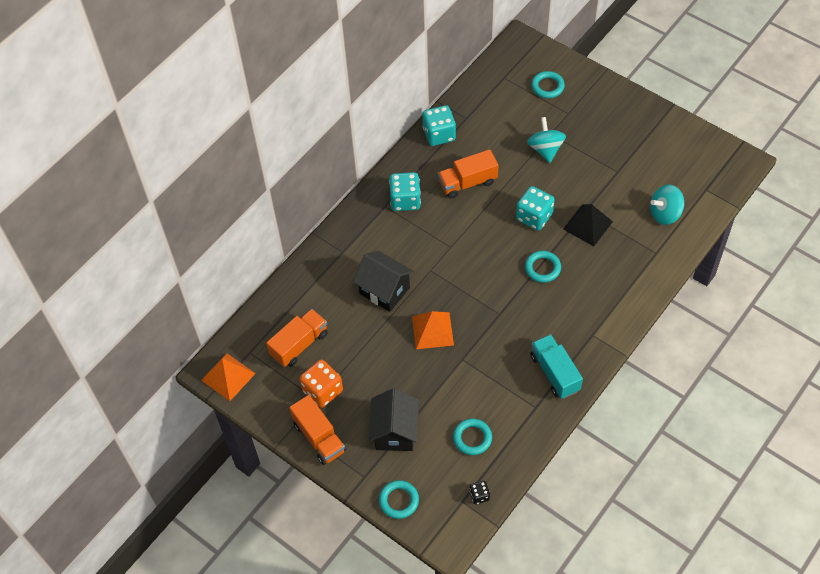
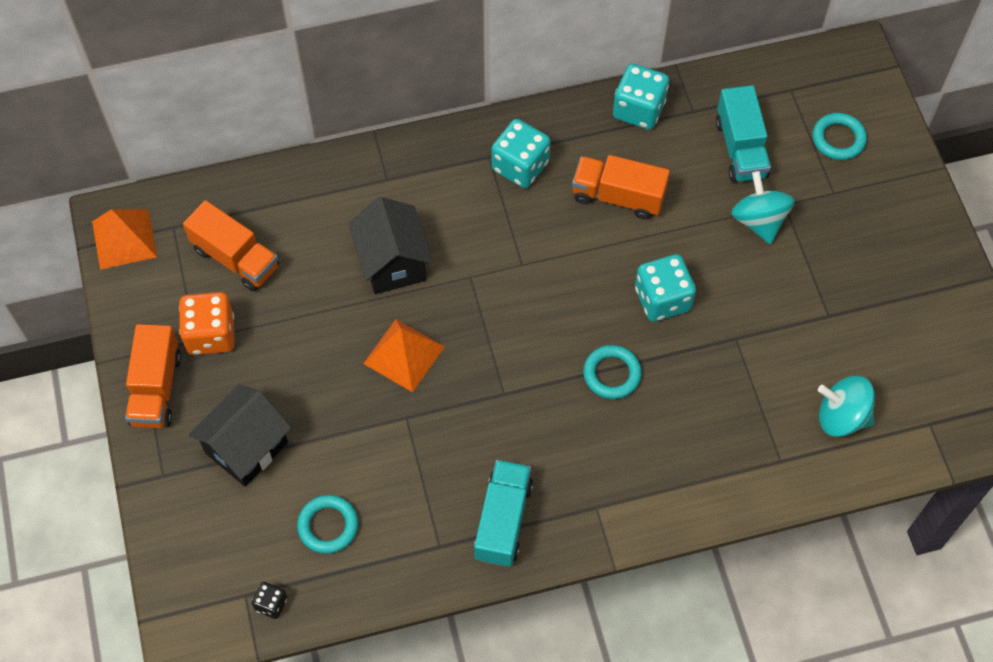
camera: 35 degrees right, 5 degrees up
orange truck [266,309,328,367] -> orange truck turned 45 degrees clockwise [183,200,279,291]
turquoise ring [379,480,419,519] -> none
turquoise spinning top [527,117,566,163] -> turquoise spinning top turned 45 degrees counterclockwise [731,171,795,244]
black pyramid [563,204,613,246] -> none
none -> turquoise truck [716,85,771,182]

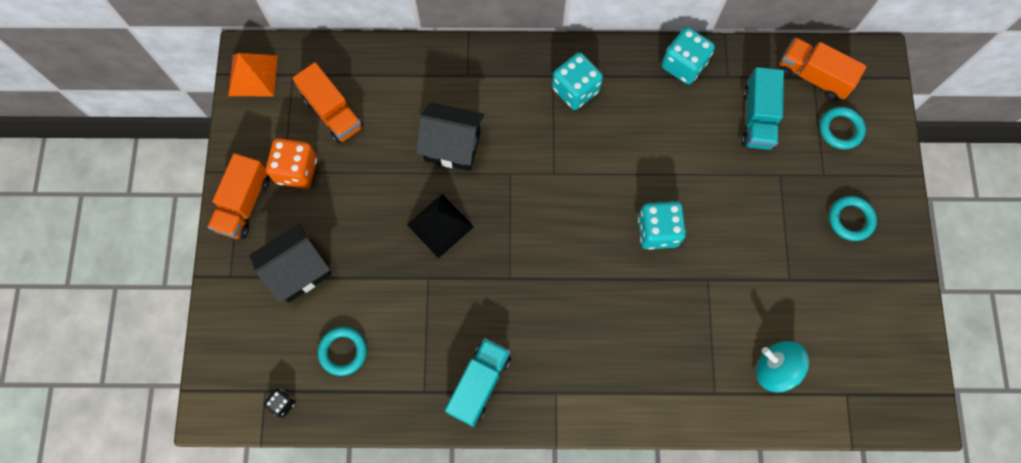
camera: 15 degrees right, 10 degrees up
black house [348,197,433,294] -> black house turned 75 degrees counterclockwise [416,102,484,171]
orange pyramid [363,319,445,392] -> black pyramid [407,194,474,259]
orange truck [572,155,670,220] -> orange truck moved to [779,37,867,100]
turquoise ring [583,345,642,399] -> turquoise ring moved to [829,196,877,241]
turquoise spinning top [731,171,795,244] -> none

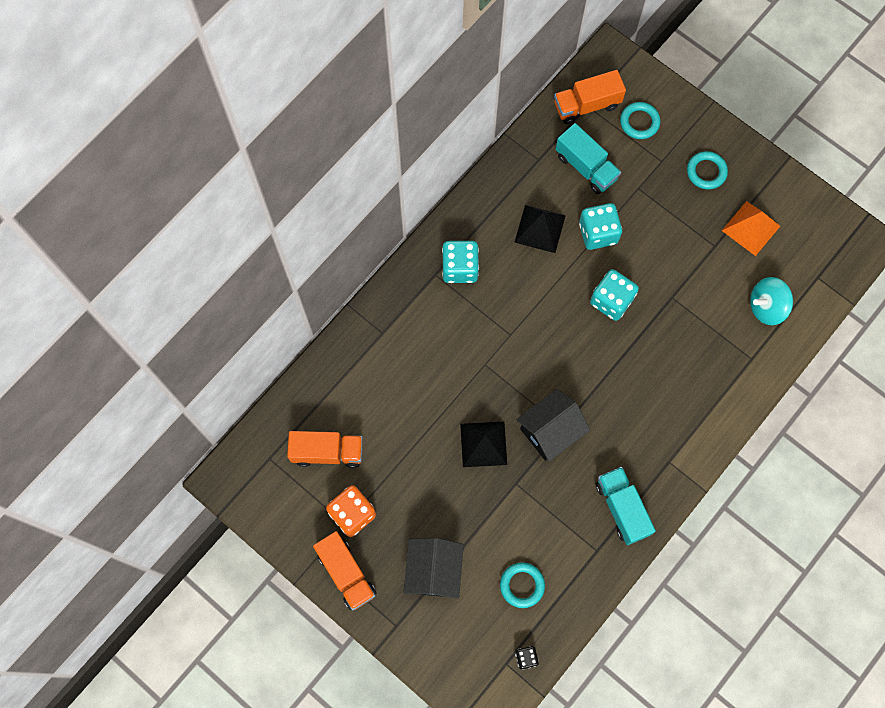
camera: 50 degrees left, 0 degrees up
orange pyramid [228,53,278,96] -> orange pyramid moved to [722,201,780,256]
black house [416,102,484,171] -> black house moved to [516,389,590,461]
turquoise dice [662,27,715,84] -> turquoise dice moved to [579,203,622,250]
none -> black pyramid [514,205,566,253]

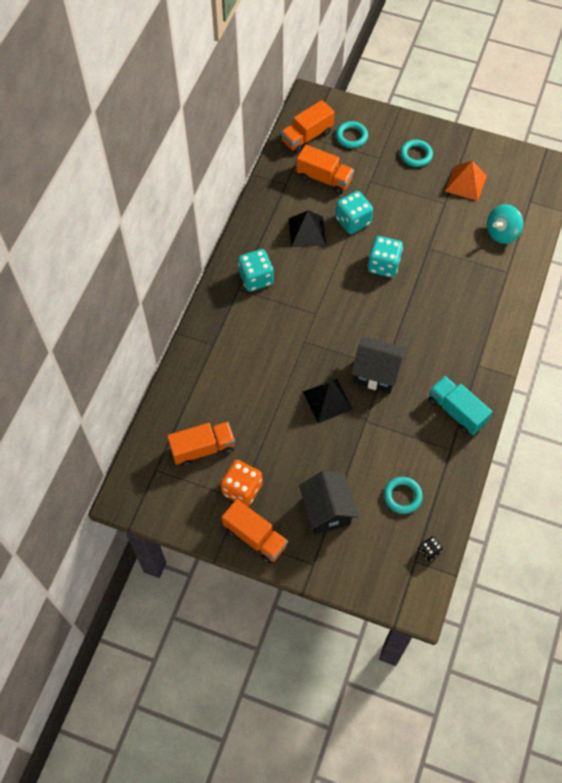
camera: 20 degrees left, 10 degrees down
black house [516,389,590,461] -> black house turned 75 degrees clockwise [351,336,406,394]
turquoise truck [556,123,621,194] -> orange truck [296,145,354,194]

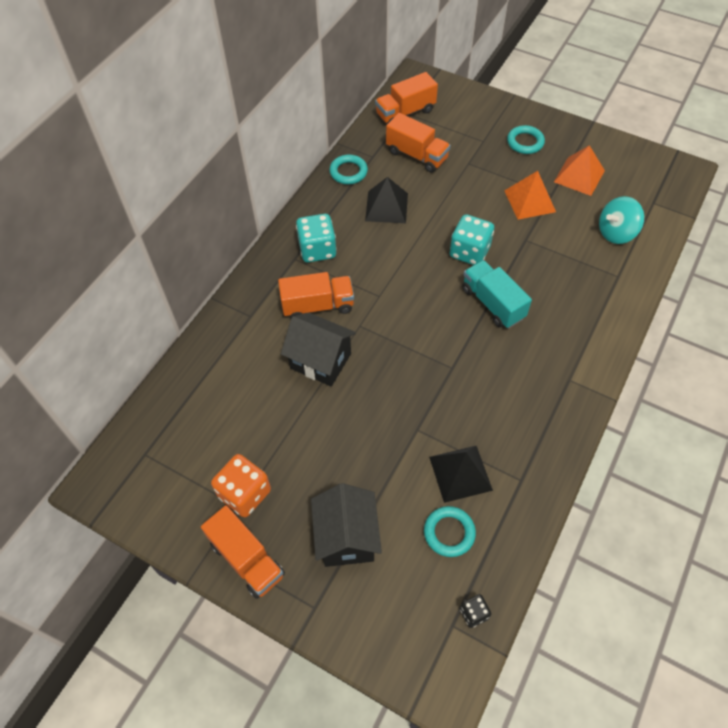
camera: 10 degrees right, 5 degrees down
orange truck [167,422,235,466] -> orange truck moved to [278,272,354,318]
black pyramid [303,379,353,423] -> black pyramid moved to [429,446,493,503]
turquoise dice [335,191,373,234] -> none
turquoise ring [336,121,368,148] -> turquoise ring moved to [329,155,368,184]
black house [351,336,406,394] -> black house moved to [281,312,356,386]
turquoise truck [429,376,492,435] -> turquoise truck moved to [462,260,532,328]
none -> orange pyramid [504,171,556,220]

